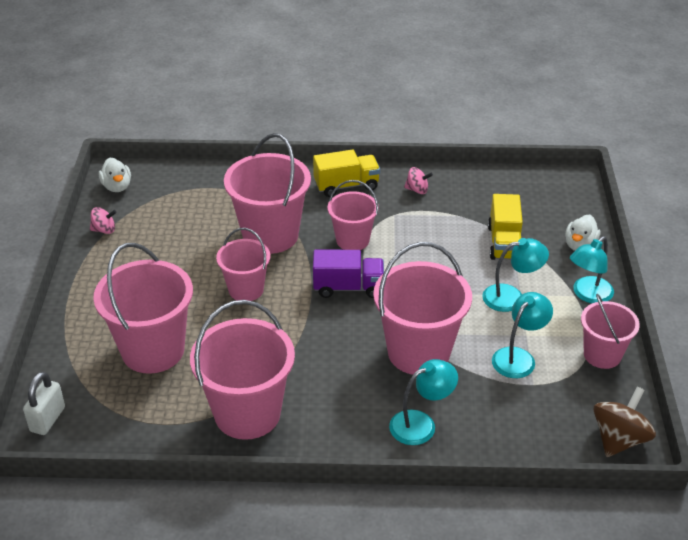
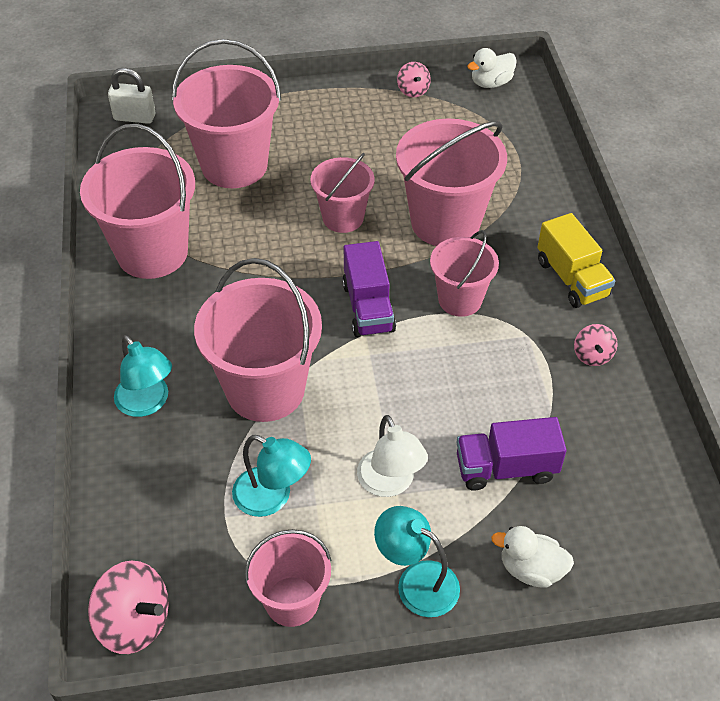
camera: 80 degrees right, 10 degrees up
turquoise lamp [482,238,549,312] -> white lamp [357,415,428,497]
yellow truck [488,194,523,260] -> purple truck [456,417,567,491]
brown spinning top [593,387,656,457] -> pink spinning top [88,561,169,654]

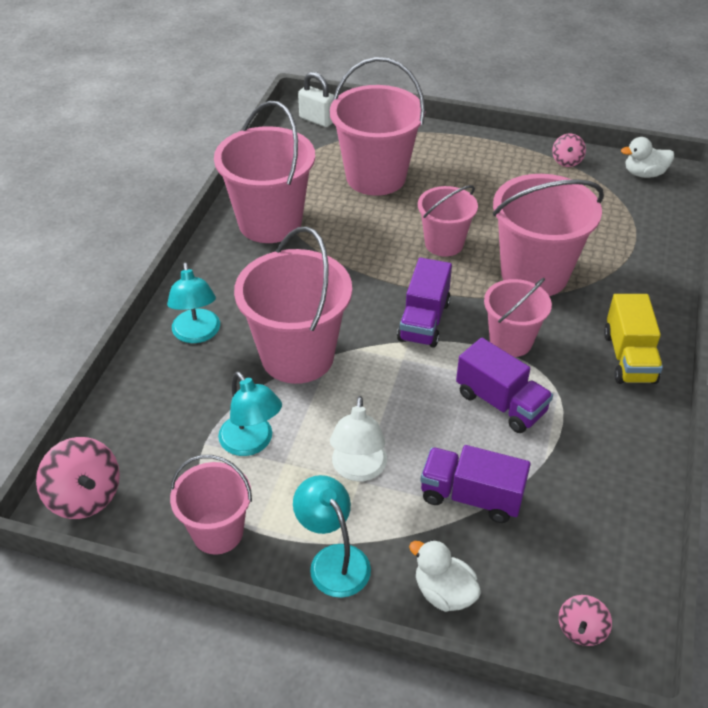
camera: 25 degrees right, 5 degrees down
pink spinning top [574,324,617,366] -> pink spinning top moved to [559,595,612,646]
none -> purple truck [456,338,553,433]

